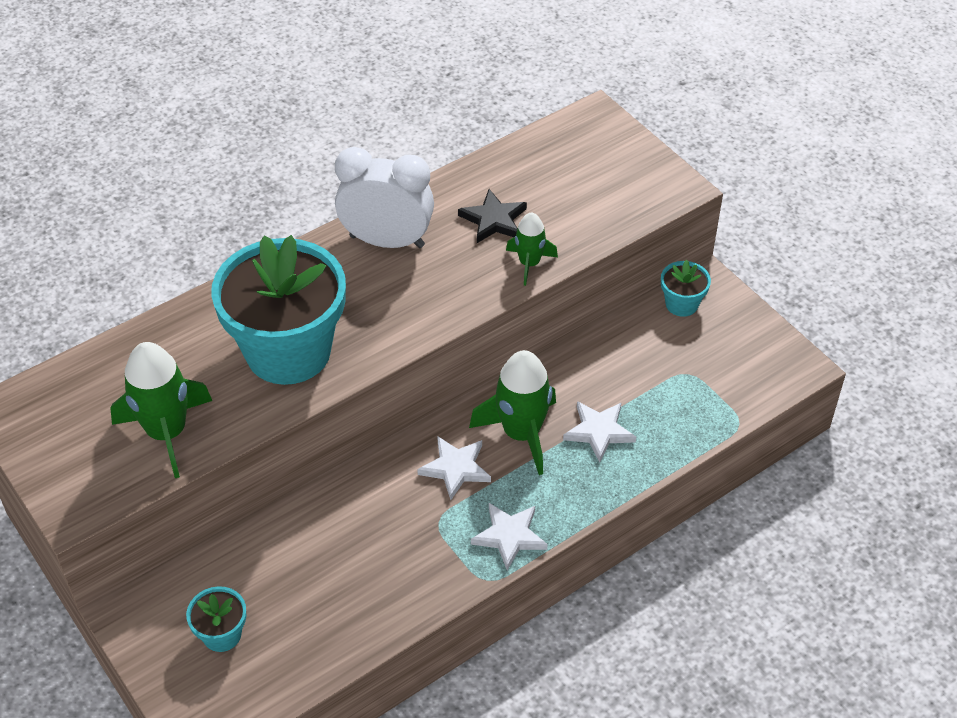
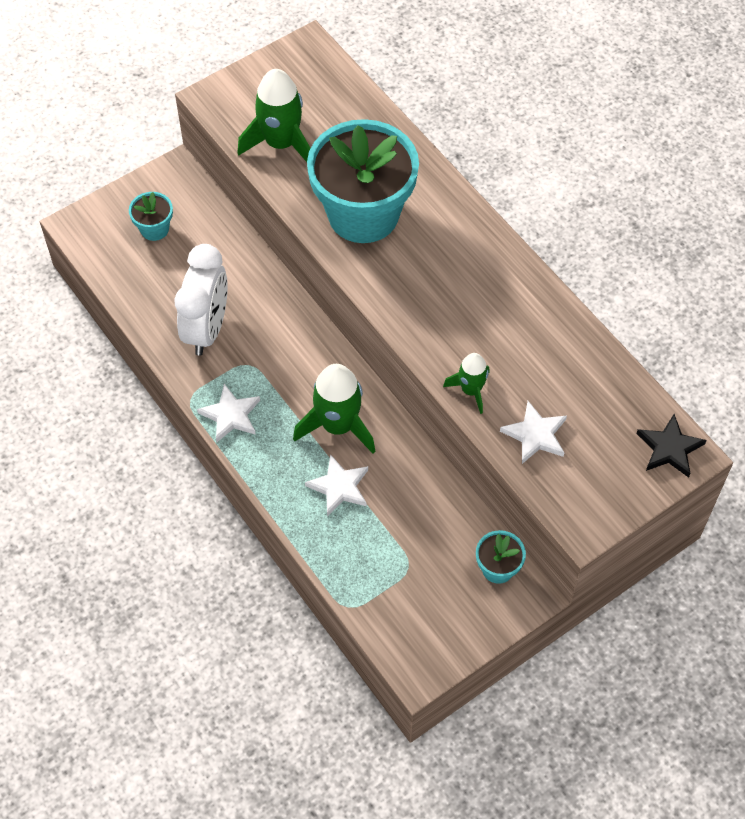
camera: 90 degrees right, 10 degrees up
white clock [335,147,434,248] -> white clock moved to [175,244,228,356]
white star [417,436,491,500] -> white star moved to [500,401,567,464]
black star [458,189,527,243] -> black star moved to [636,414,707,478]

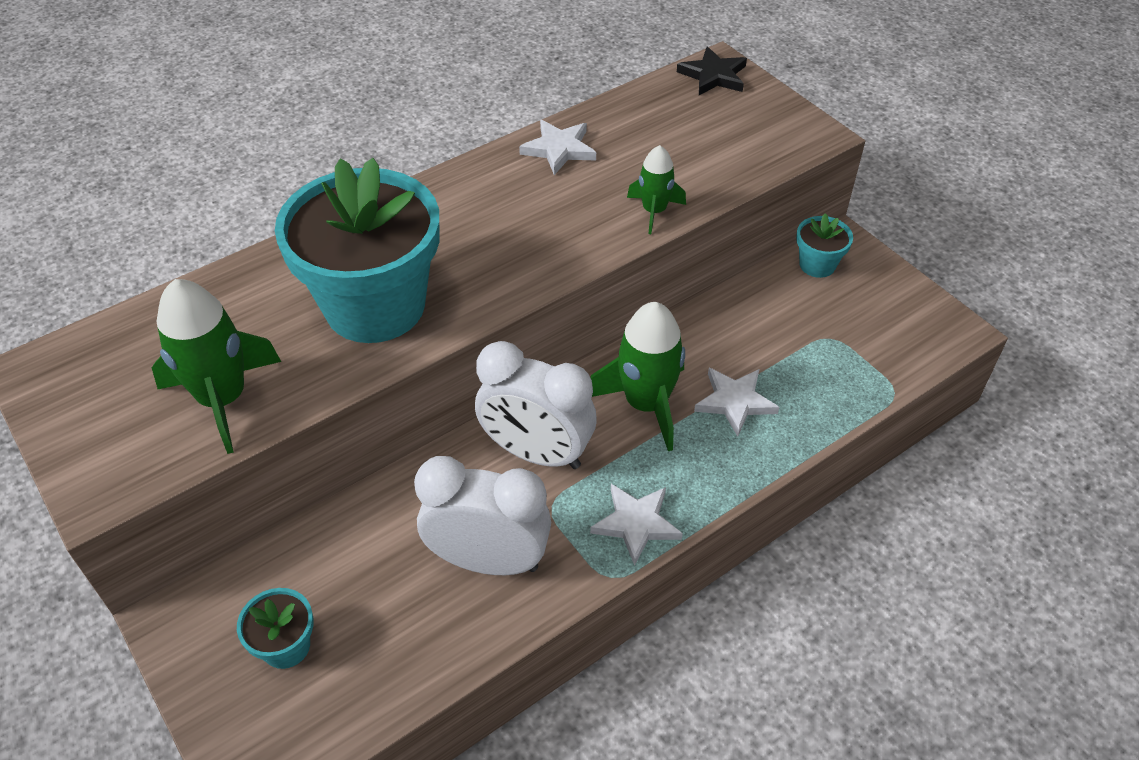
camera: 90 degrees left, 10 degrees down
white star [500,401,567,464] -> white star moved to [519,120,596,175]
none -> white clock [475,341,597,469]

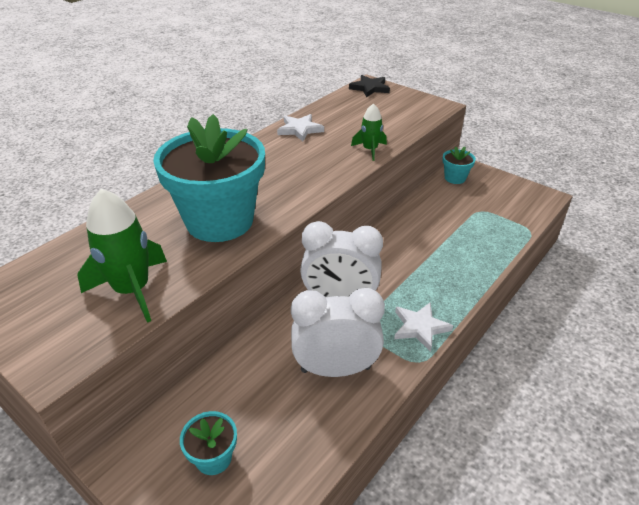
camera: 15 degrees left, 10 degrees down
green rocket [590,302,685,451] -> none
white star [694,368,779,437] -> none

